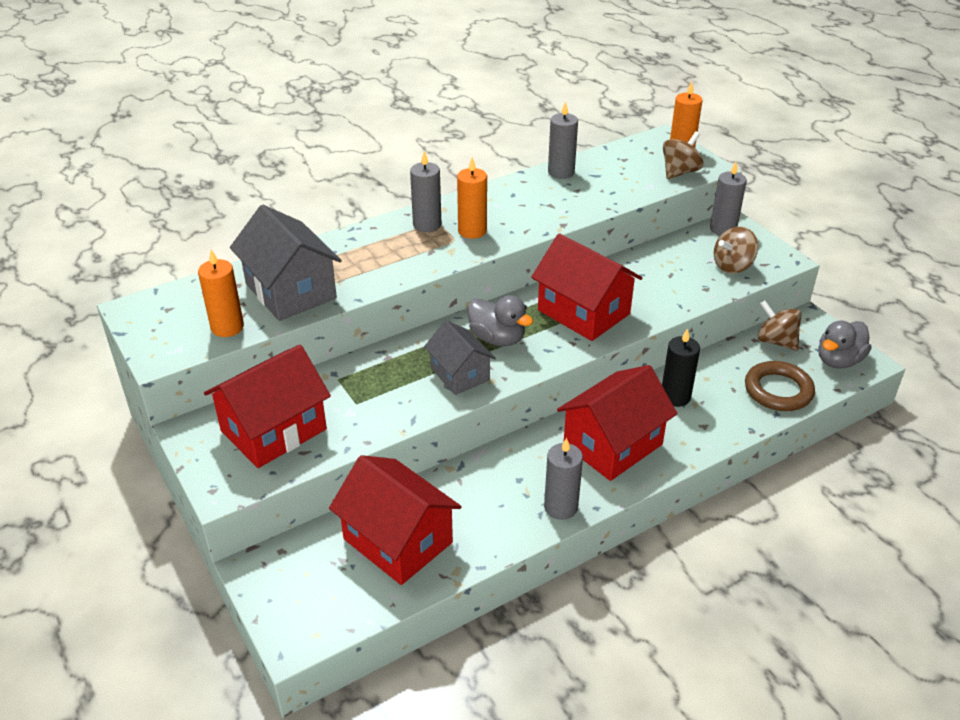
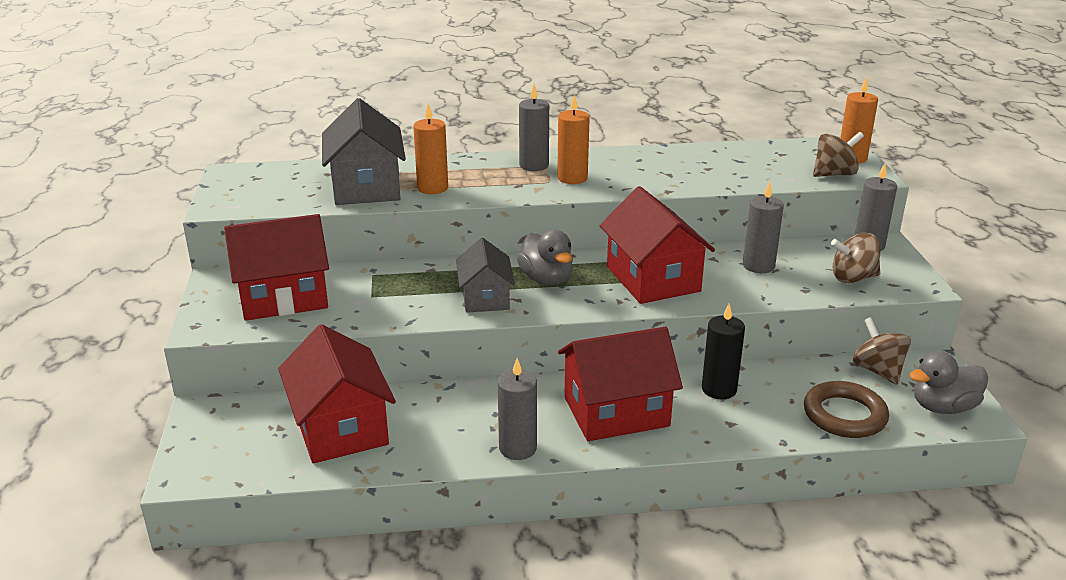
camera: 25 degrees right, 10 degrees down
orange candle [198,249,244,337] -> orange candle moved to [413,104,448,194]
grey candle [548,101,578,179] -> grey candle moved to [743,182,784,273]

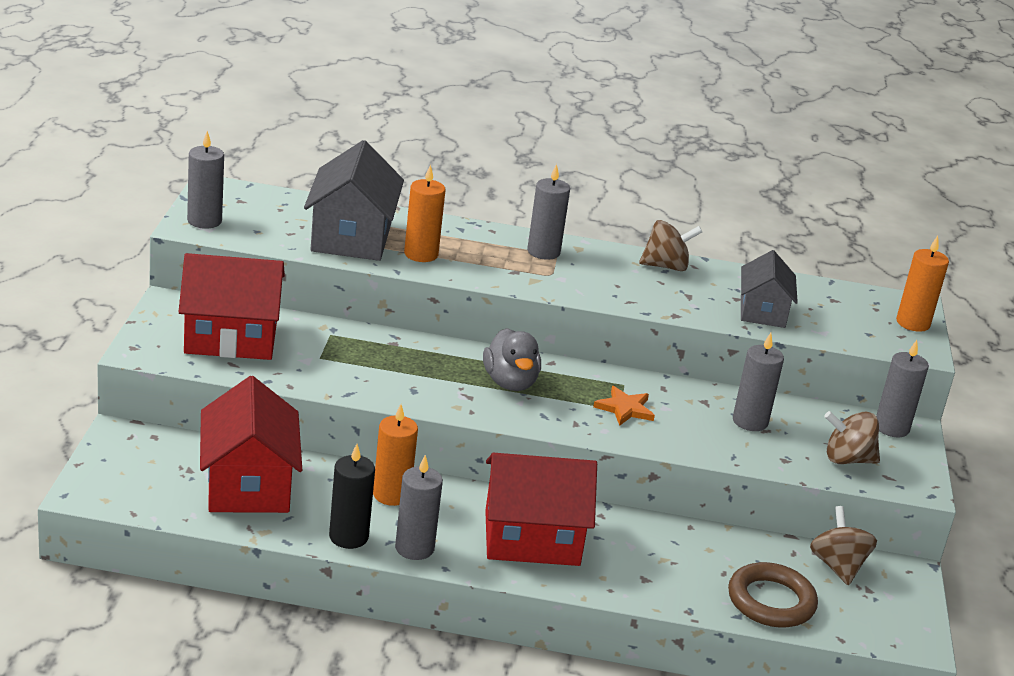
camera: 10 degrees right, 0 degrees up
grey house [456,238,515,313] -> grey house moved to [741,250,798,328]
orange candle [557,95,590,184] -> orange candle moved to [373,404,418,506]
red house [599,186,715,304] -> orange star [593,386,655,426]
black candle [702,304,745,399] -> black candle moved to [329,444,375,549]
brown spinning top [813,132,864,177] -> brown spinning top moved to [639,220,702,271]
grey duck [910,351,988,414] -> none
none -> grey candle [187,131,224,229]

